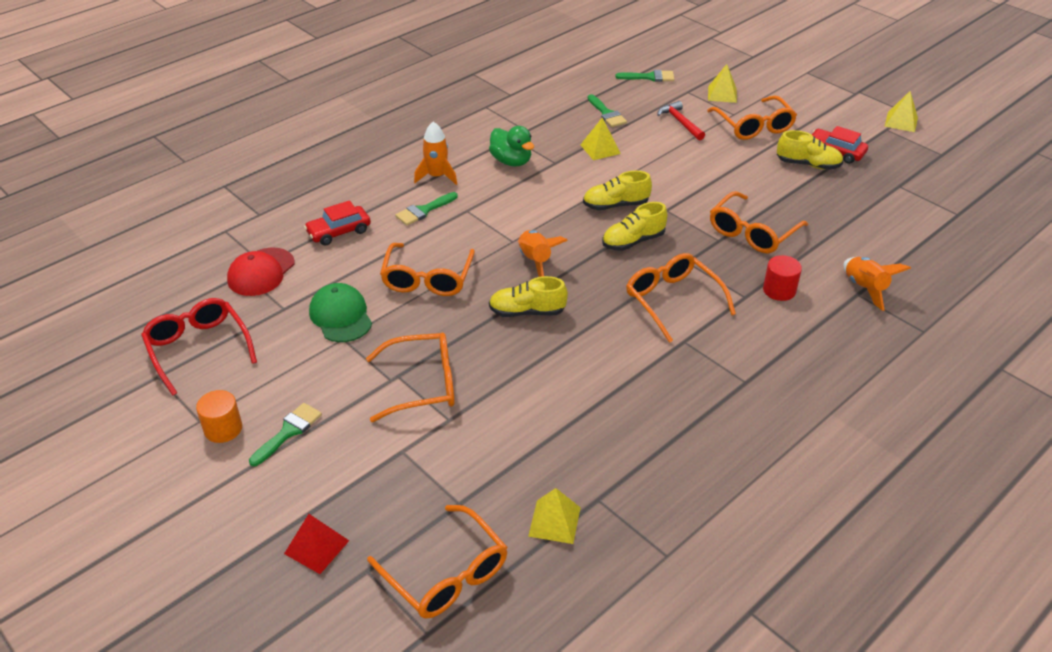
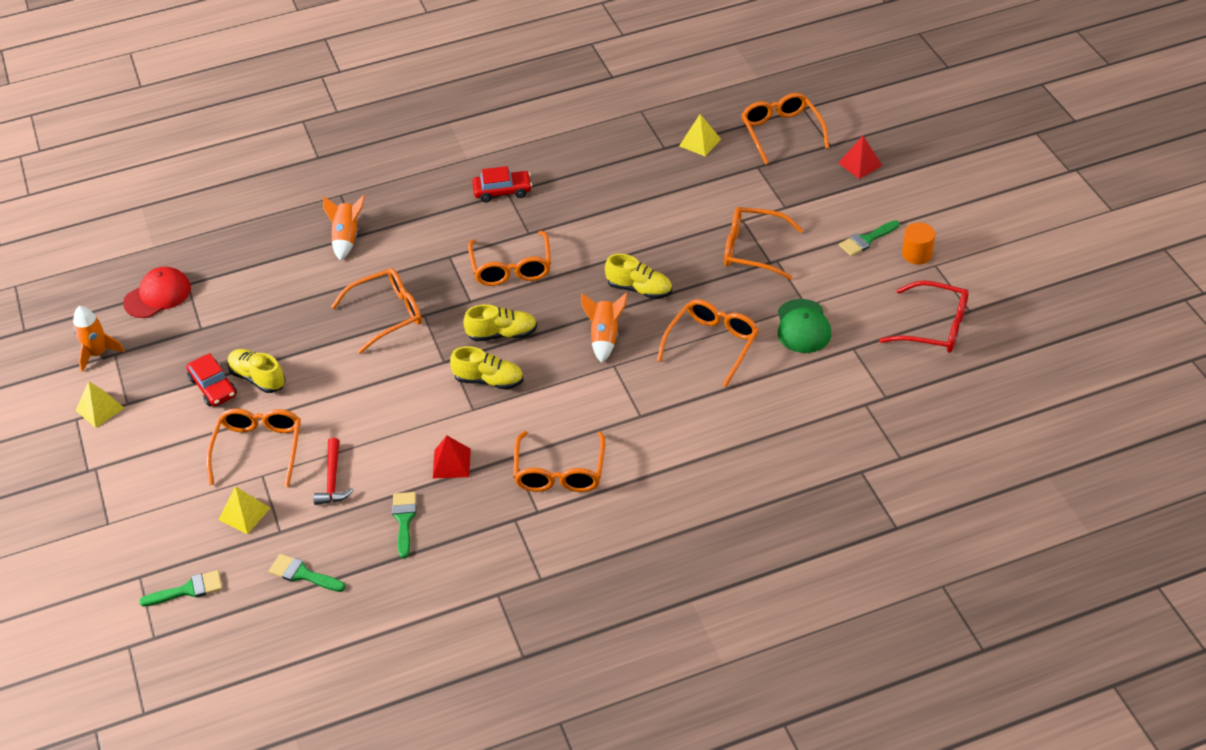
camera: 155 degrees left, 5 degrees up
red glasses [141,298,257,396] -> red glasses turned 60 degrees counterclockwise [879,281,969,353]
red cap [227,248,294,296] -> red cap moved to [123,267,191,318]
red car [304,200,371,246] -> red car moved to [472,166,532,202]
green brush [395,192,458,225] -> green brush moved to [139,570,223,606]
orange rocket [414,122,457,185] -> orange rocket moved to [73,306,125,372]
green duck [489,126,534,166] -> orange glasses [513,431,605,492]
yellow pyramid [580,118,621,160] -> red pyramid [433,436,471,478]
red cylinder [763,255,802,301] -> none

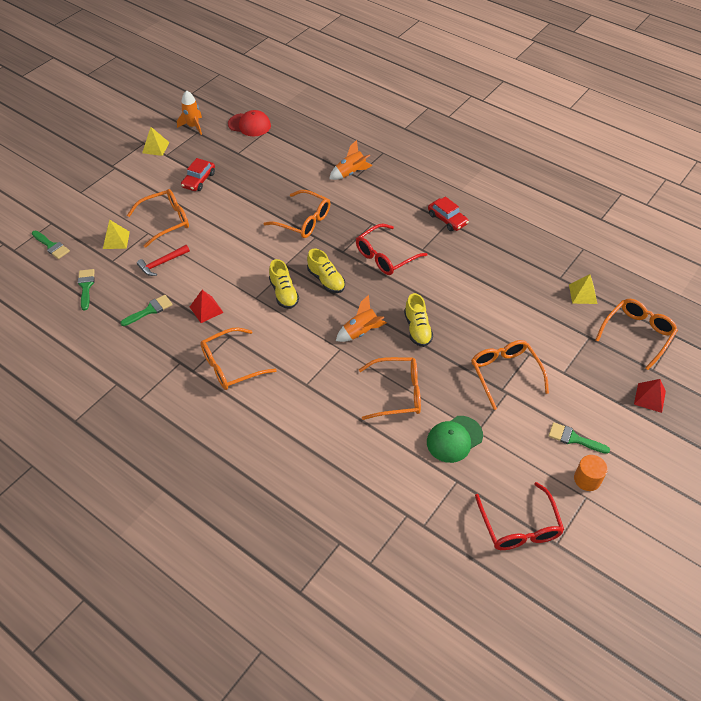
camera: 55 degrees right, 5 degrees up
yellow shoe [227,349,286,393] -> none
orange glasses [468,231,551,286] -> red glasses [356,224,427,275]

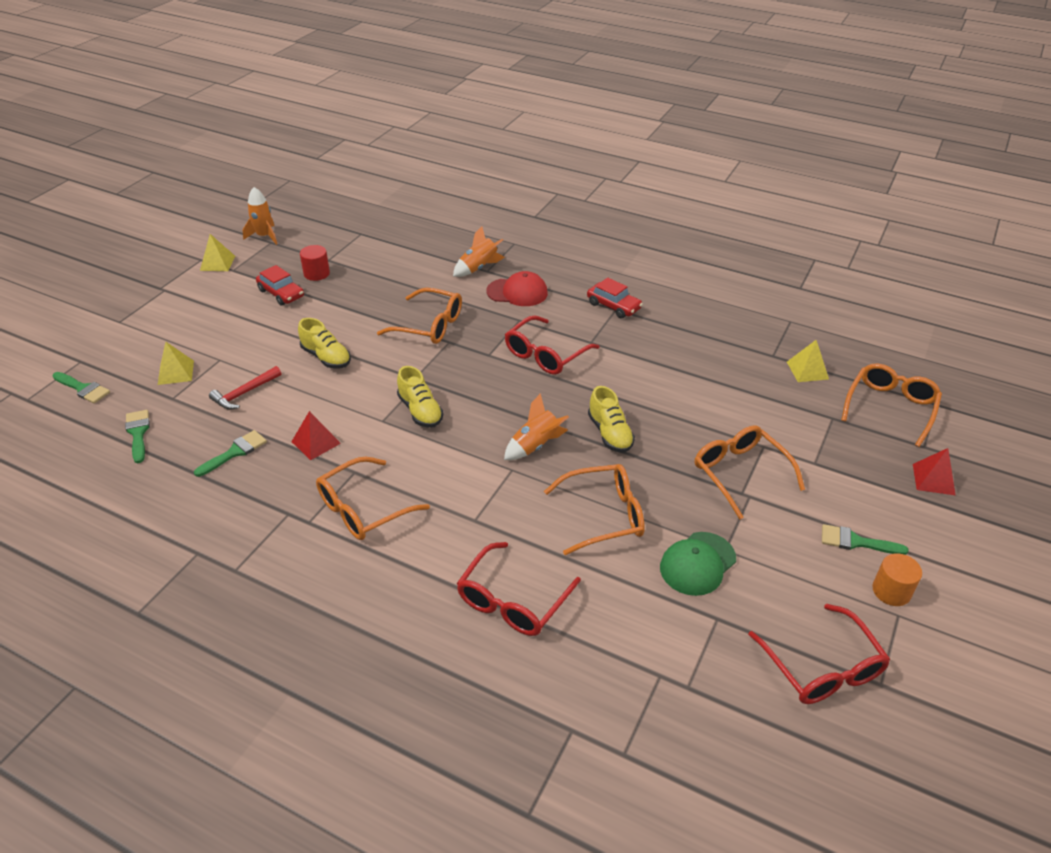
camera: 10 degrees left, 10 degrees down
orange glasses [127,189,189,248] -> none
red car [181,158,215,191] -> red car turned 60 degrees counterclockwise [256,265,304,306]
red cap [228,110,271,136] -> red cap moved to [486,271,548,306]
yellow shoe [307,249,345,293] -> yellow shoe moved to [298,318,351,368]
none -> red cylinder [300,245,330,281]
none -> red glasses [456,542,581,636]

